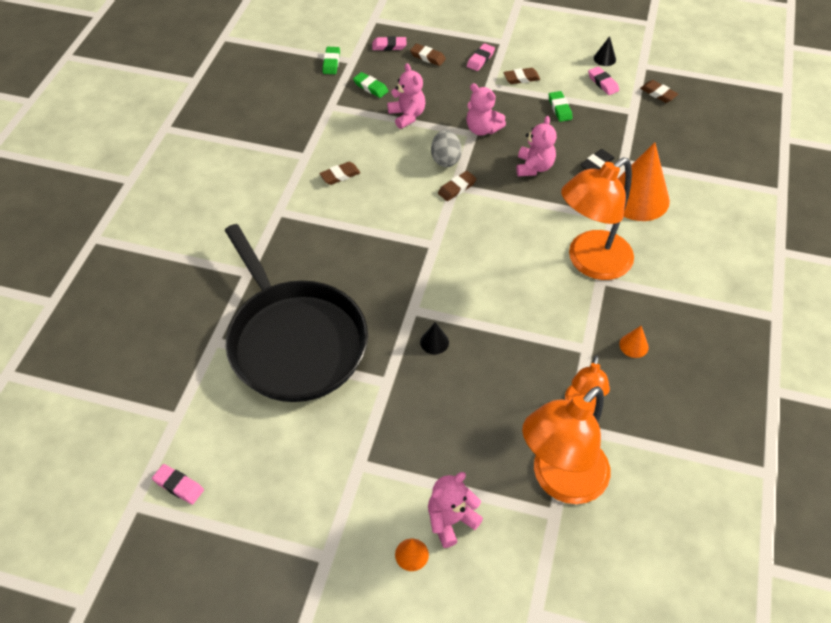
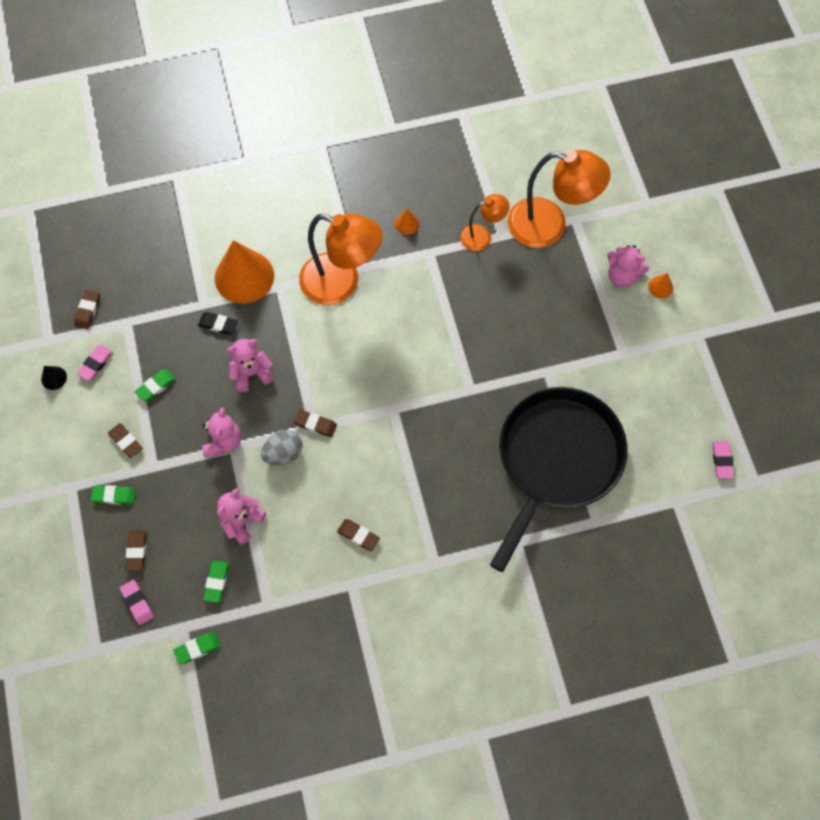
camera: 120 degrees left, 15 degrees up
black cone [420,322,449,354] -> none
pink eraser [467,43,495,71] -> green eraser [91,485,136,504]

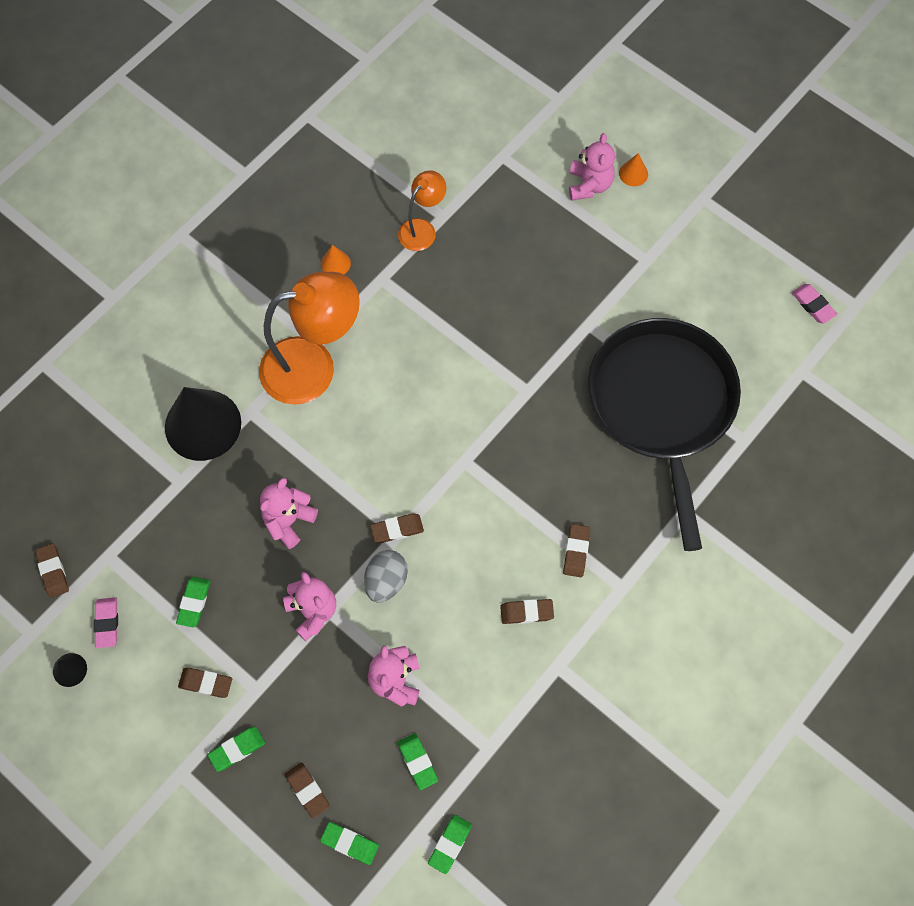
camera: 35 degrees left, 0 degrees up
pink eraser [120,580,154,625] -> green eraser [320,822,379,865]
black eraser [198,312,238,335] -> none
orange cone [215,240,274,304] -> black cone [165,387,241,461]
orange lamp [508,150,611,248] -> none
pink teddy bear [607,245,649,287] -> pink teddy bear turned 75 degrees counterclockwise [569,133,615,201]
none -> brown eraser [563,524,590,577]

